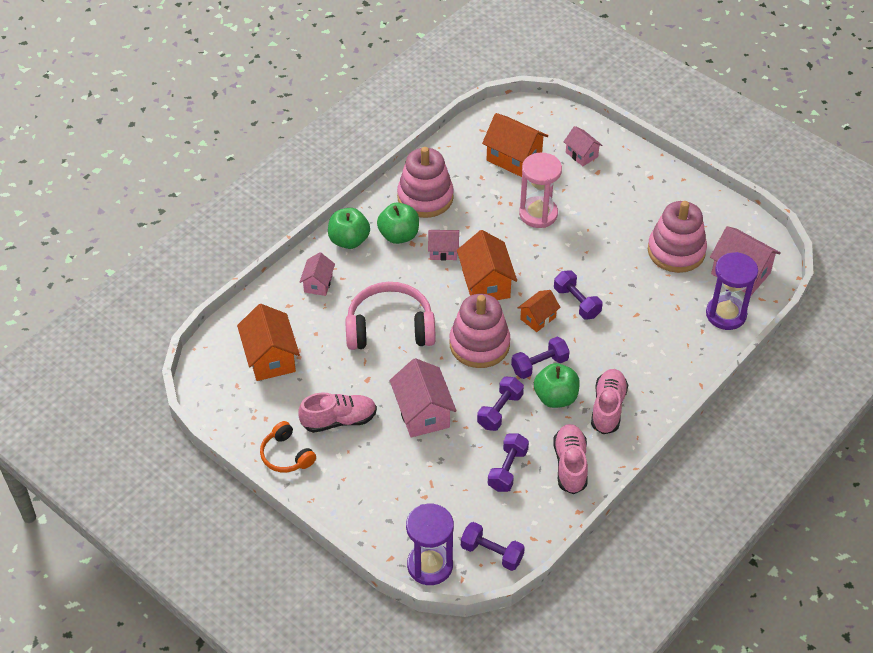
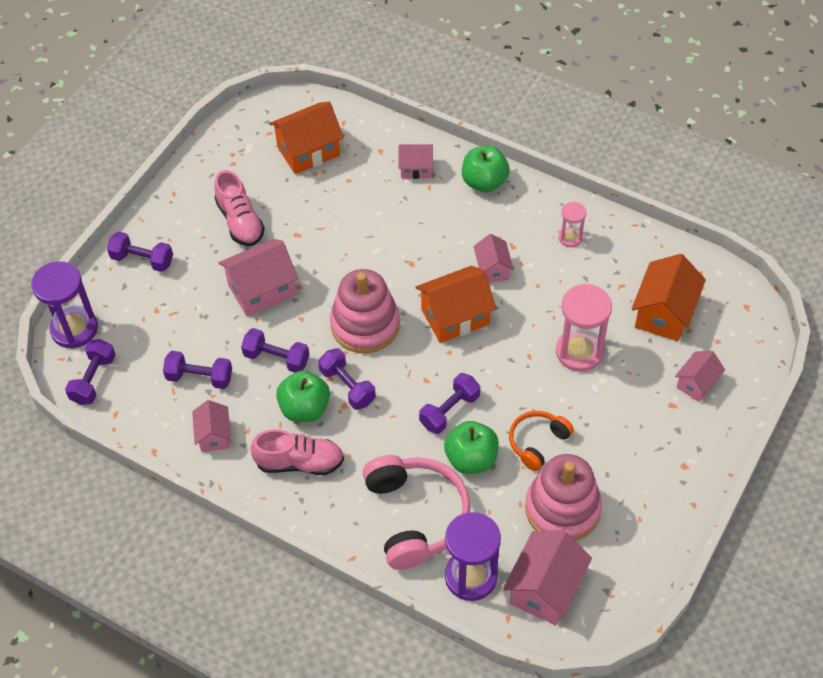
camera: 80 degrees right, 5 degrees up
orange headphones [260,421,316,472] -> orange headphones moved to [509,411,574,471]
pink headphones [345,282,436,350] -> pink headphones moved to [363,455,471,570]
green apple [377,203,419,244] -> green apple moved to [444,421,499,474]
pink stacking toy [397,147,454,218] -> pink hourglass [559,202,586,247]
orange house [518,290,561,332] -> none
pink shoe [553,424,588,494] -> pink house [192,400,231,452]
none -> purple dumbbell [107,232,173,272]

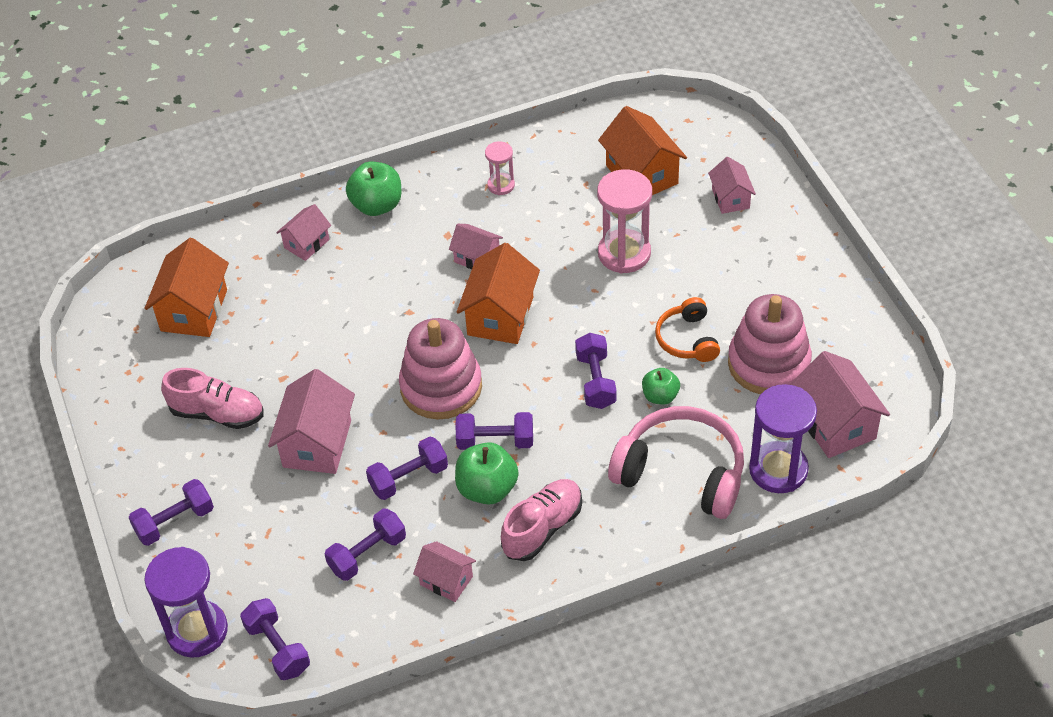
camera: 50 degrees left, 5 degrees down
green apple [444,421,499,474] -> green apple [642,368,680,405], size x0.62

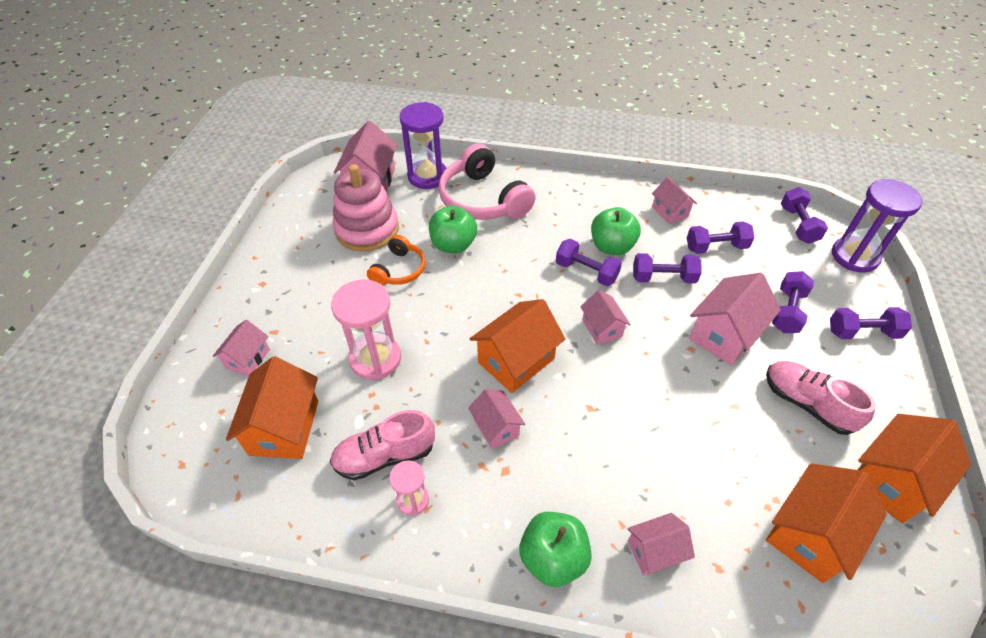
camera: 150 degrees left, 0 degrees up
pink stacking toy [399,318,482,419] -> pink house [580,290,631,345]
pink shoe [501,479,582,561] -> pink shoe moved to [330,410,435,480]
purple dumbbell [575,333,617,409] -> purple dumbbell moved to [772,271,814,333]
green apple [642,368,680,405] -> green apple [429,205,477,253], size x1.60
none -> orange house [858,414,971,523]

